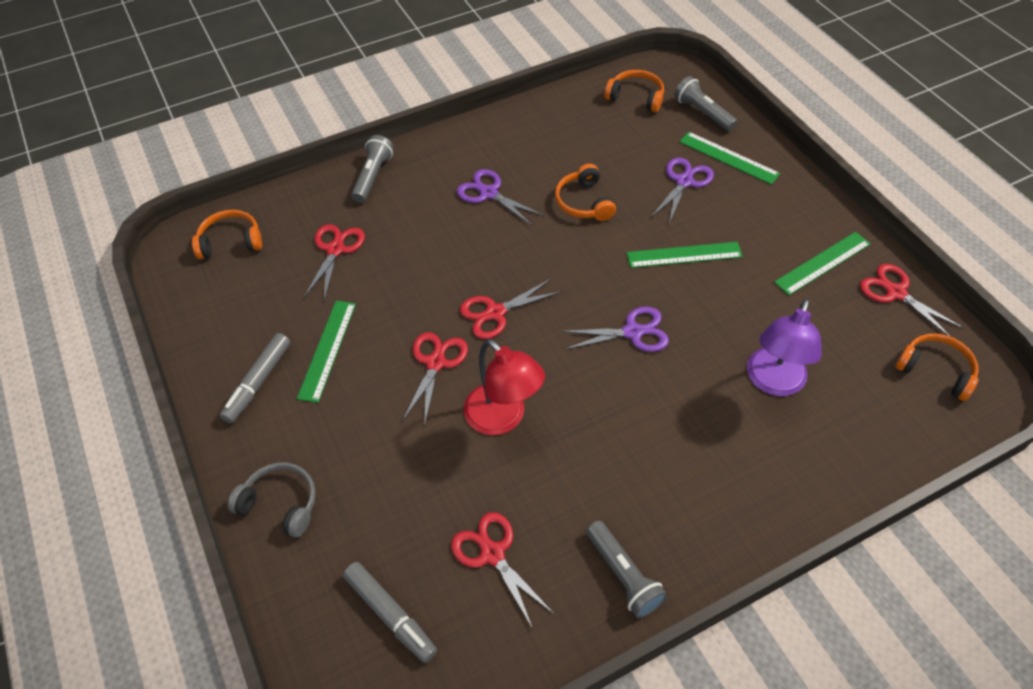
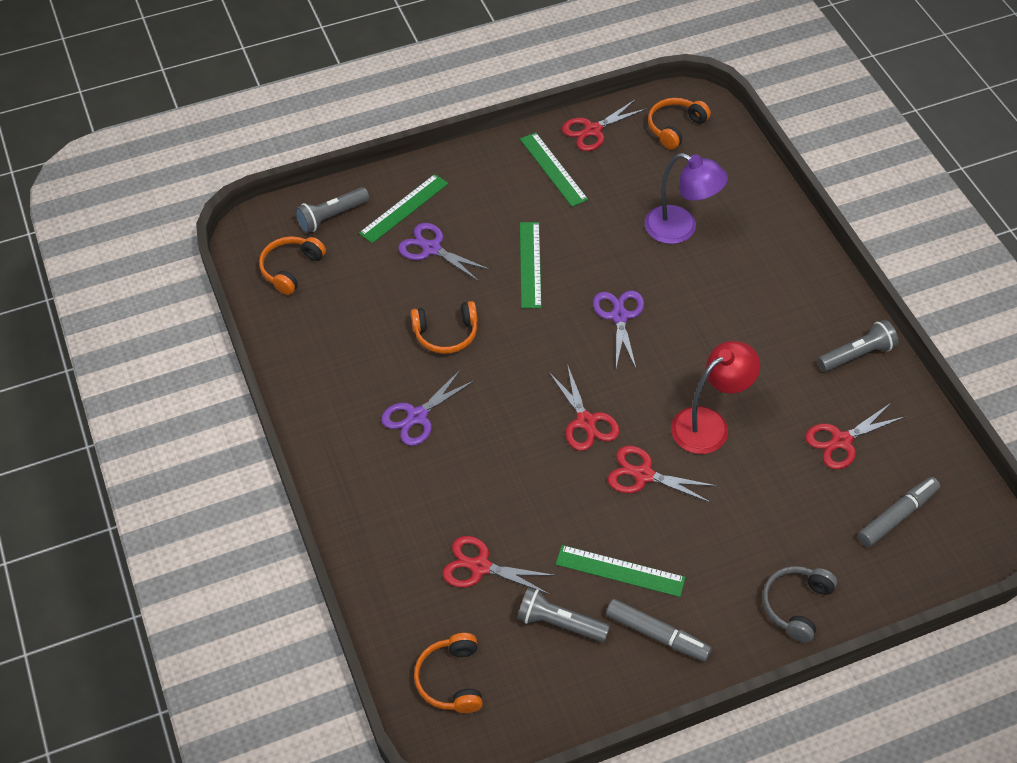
camera: 85 degrees left, 0 degrees up
grey flashlight [351,135,394,203] -> grey flashlight moved to [517,587,610,642]

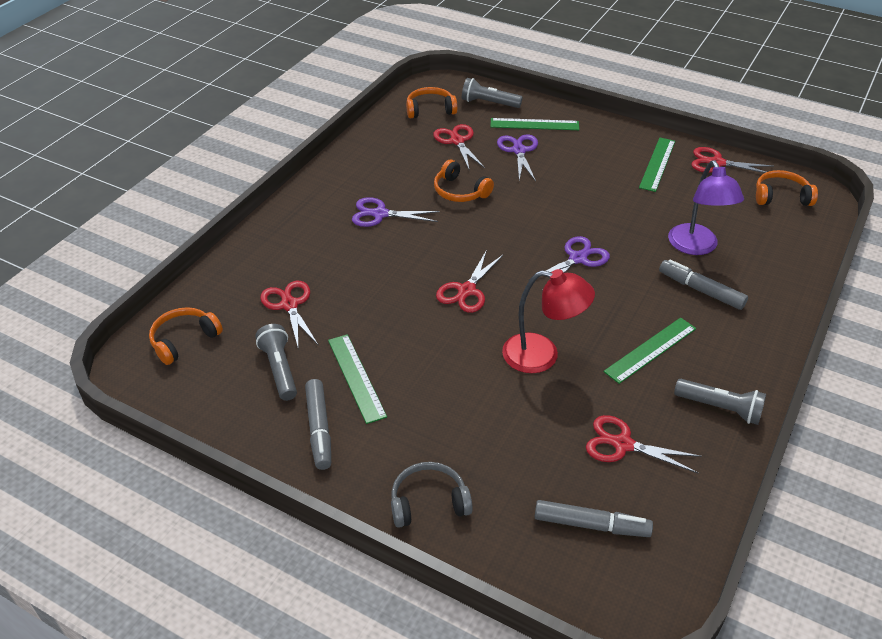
camera: 50 degrees right, 10 degrees down
green ruler [520,222,542,308] -> green ruler moved to [603,318,696,384]
red scissors [608,446,717,503] -> red scissors moved to [433,124,485,169]
none -> grey marker [659,260,748,310]

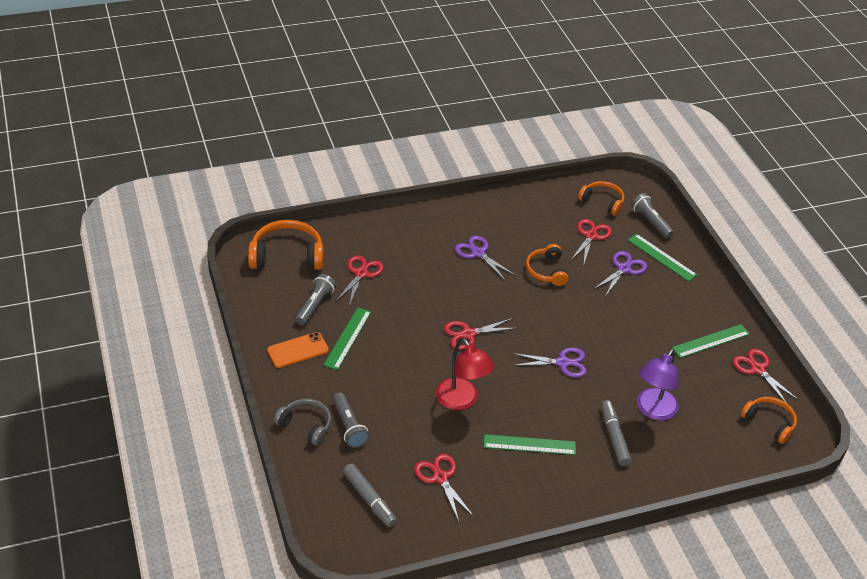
camera: 40 degrees right, 0 degrees up
orange headphones [149,307,223,365] -> orange headphones [248,220,323,270], size x1.59
grey marker [305,379,331,470] -> orange phone [267,332,329,368]
grey flashlight [674,379,766,425] -> grey flashlight moved to [333,393,369,448]

